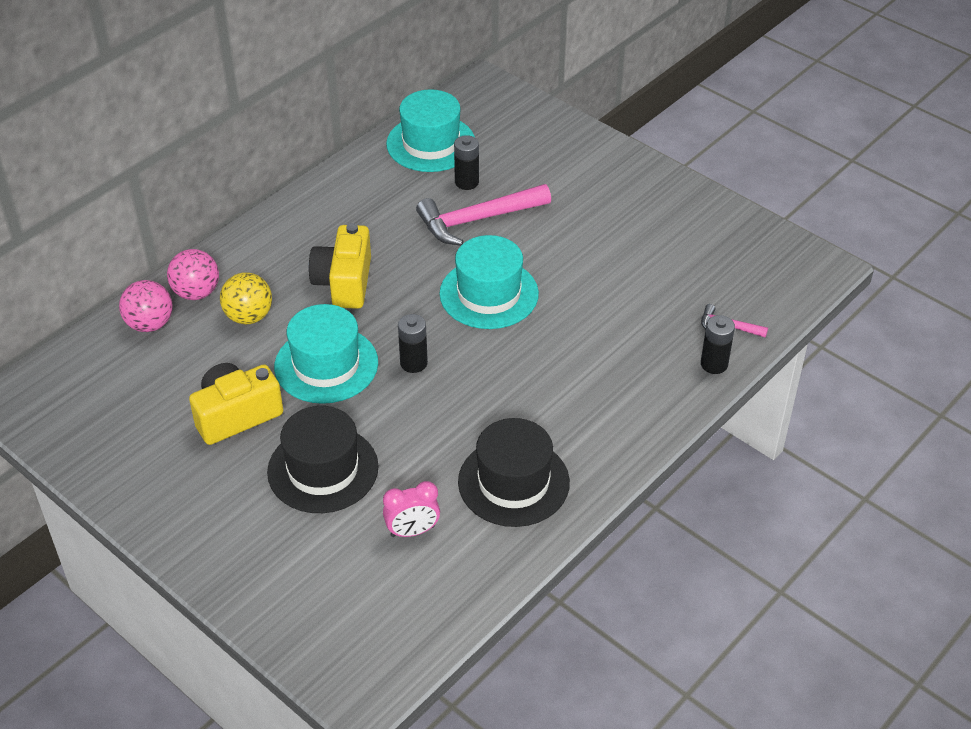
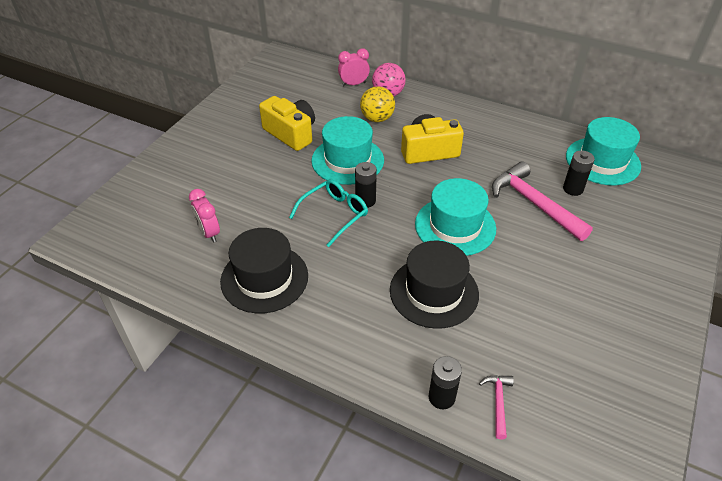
camera: 75 degrees right, 0 degrees up
pink ball [119,280,173,332] -> pink clock [338,49,370,87]
black hat [267,406,379,513] -> black hat moved to [390,241,479,329]
none -> turquoise glasses [289,179,368,247]

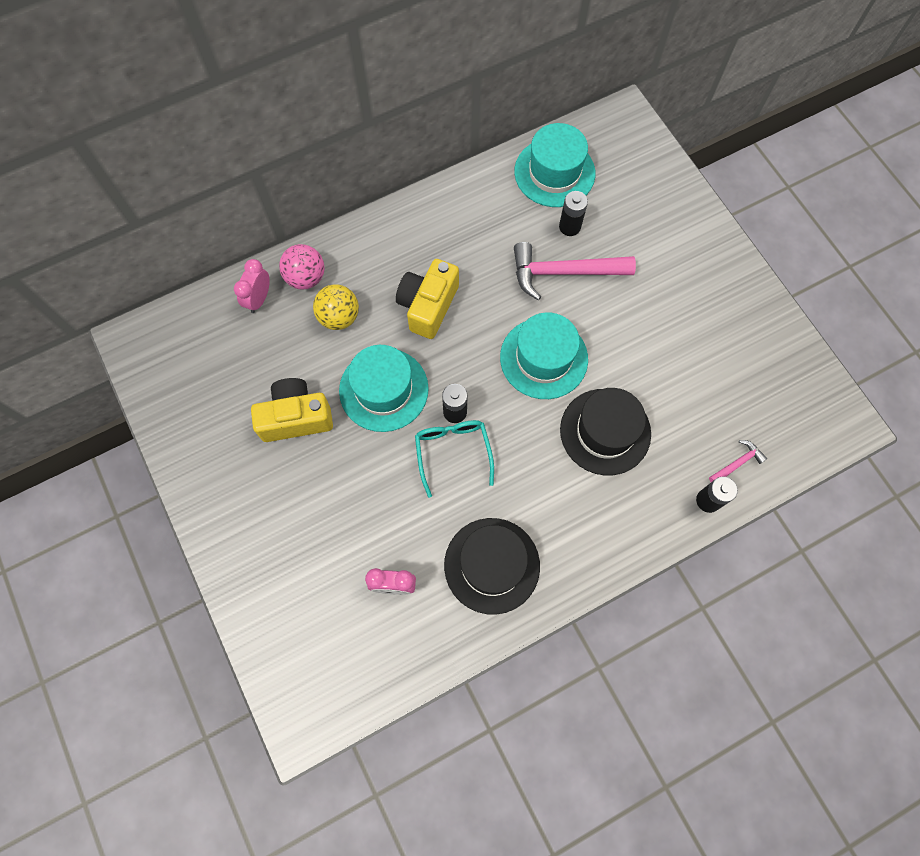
camera: 55 degrees left, 25 degrees up
pink hammer [479,375,514,440] -> pink hammer turned 105 degrees clockwise [709,440,767,482]

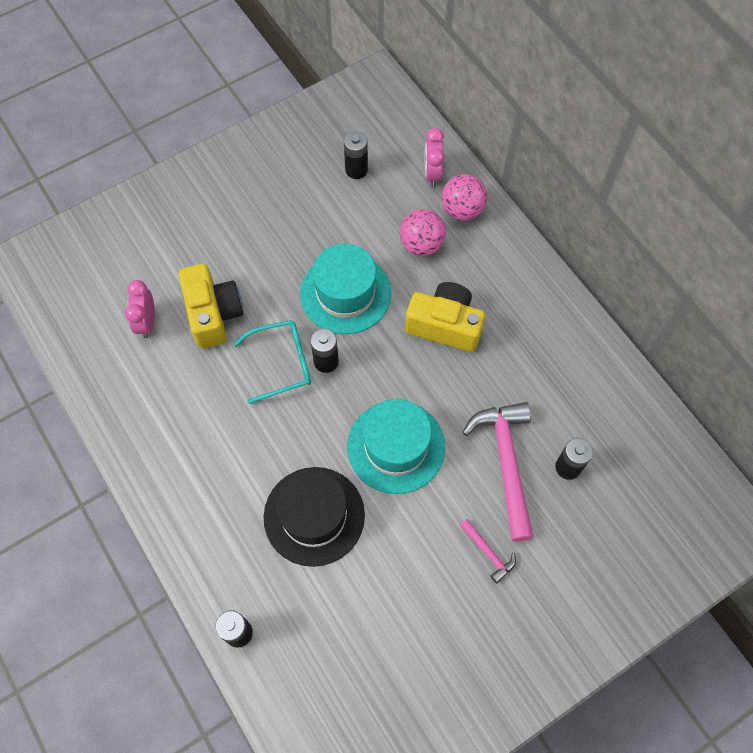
camera: 85 degrees right, 5 degrees down
pink clock [234,259,270,313] -> pink clock turned 105 degrees counterclockwise [425,128,445,187]
yellow camera [251,378,333,442] -> yellow camera moved to [178,264,243,349]
yellow ball [313,284,359,330] -> pink ball [400,209,446,256]
black hat [444,518,540,615] -> none
turquoise hat [514,123,595,207] -> none
pink hammer [709,440,767,482] -> pink hammer moved to [459,519,516,584]
none -> black battery [344,131,368,179]

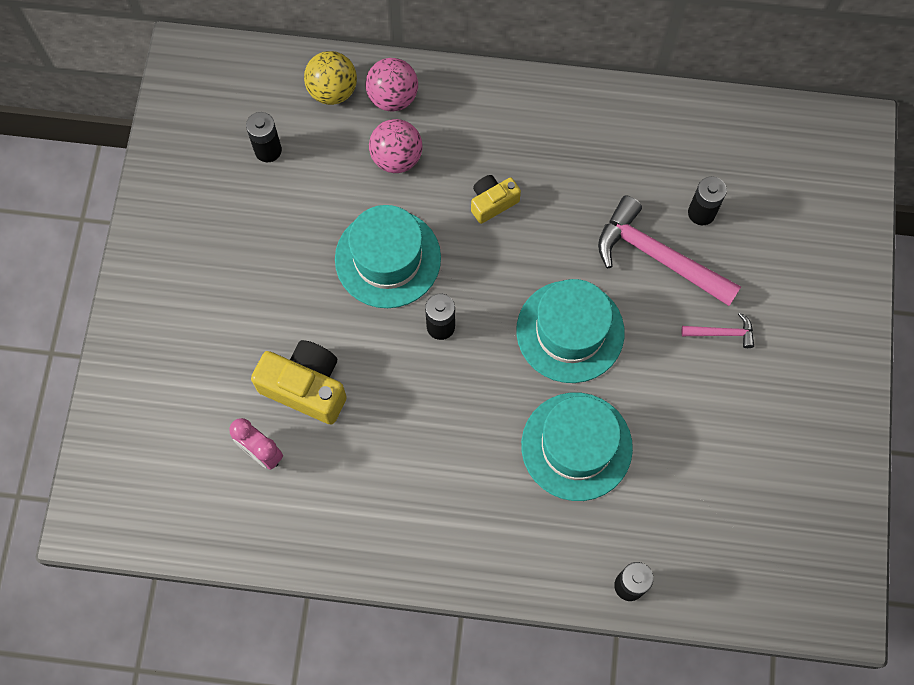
camera: 50 degrees left, 5 degrees up
turquoise glasses [233,320,311,404] -> none
black hat [264,467,365,567] -> turquoise hat [521,393,633,501]
yellow camera [405,282,485,352] -> yellow camera [471,175,521,224], size x0.58
pink clock [425,128,445,187] -> yellow ball [304,51,357,105]

